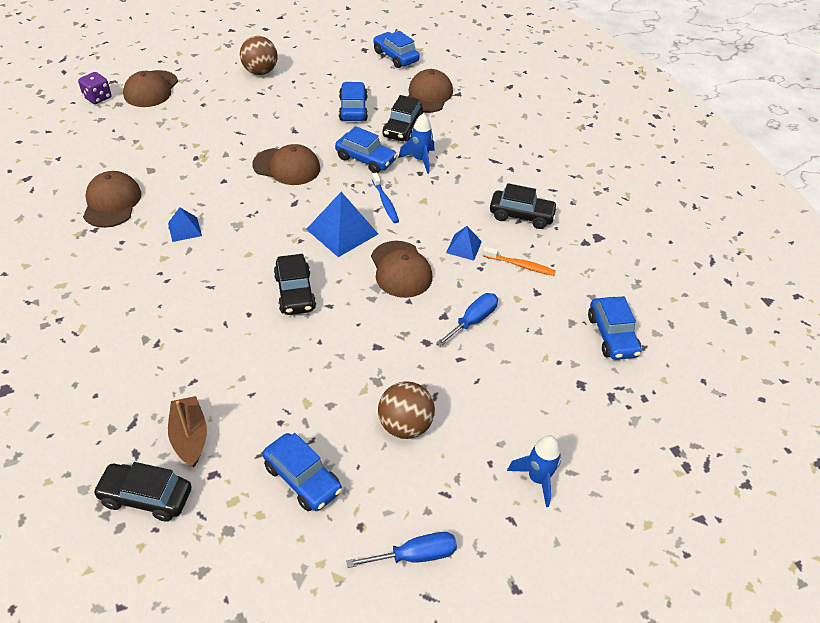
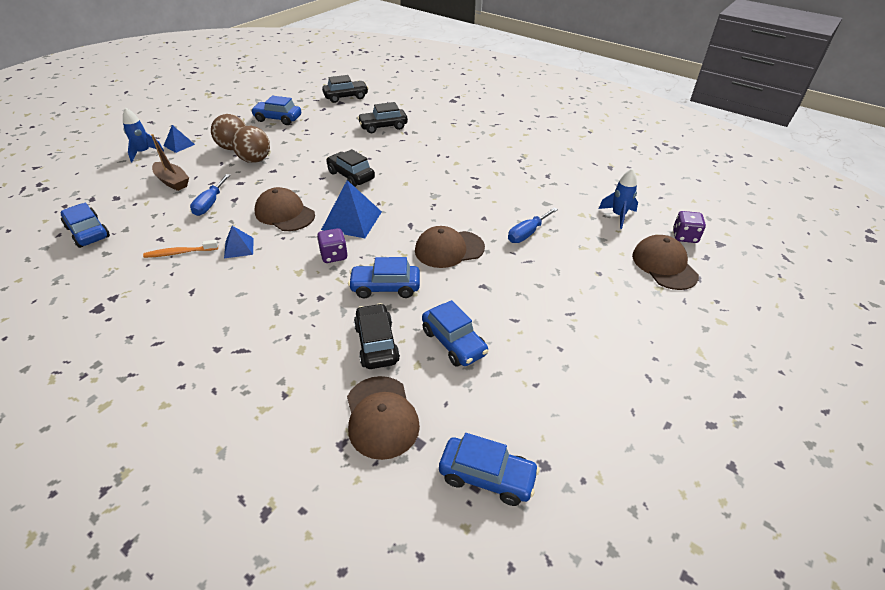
camera: 150 degrees right, 5 degrees down
brown cap [83,171,141,228] -> none
blue pyramid [168,207,202,242] -> blue pyramid moved to [164,125,195,153]
brown boat [168,396,207,467] -> brown boat moved to [151,134,189,191]
brown ball [240,36,278,75] -> brown ball moved to [232,126,270,163]
blue screwdriver [346,532,457,568] -> blue screwdriver moved to [508,207,558,243]
blue toothbrush [372,173,399,223] -> purple dice [317,228,348,263]
blue rocket [398,113,434,174] -> blue rocket moved to [599,169,638,229]
black car [490,183,558,229] -> black car moved to [357,102,408,133]

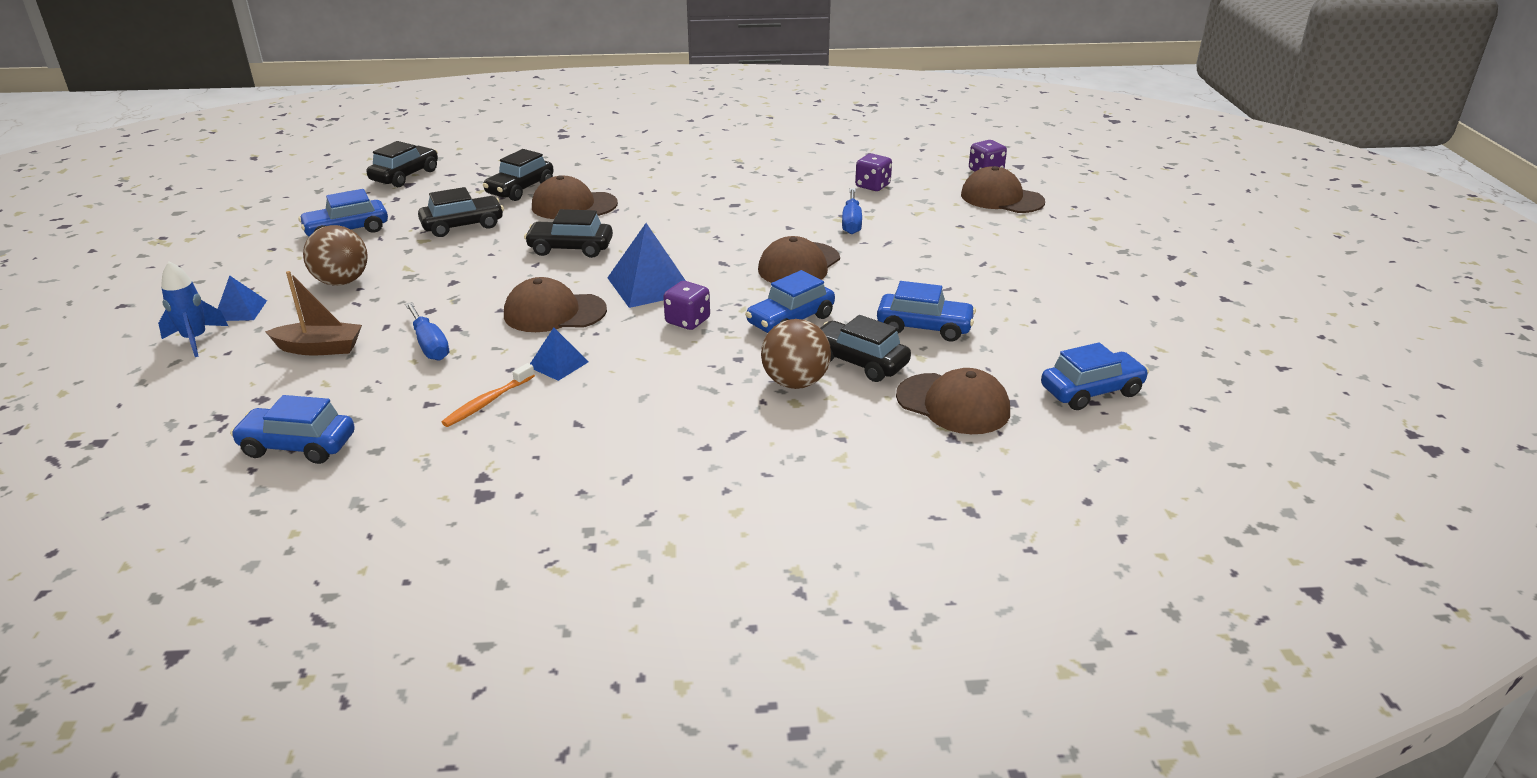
camera: 40 degrees left, 10 degrees down
brown ball [232,126,270,163] -> brown ball moved to [761,319,831,389]
blue rocket [599,169,638,229] -> none
none -> black car [418,187,504,237]
none -> brown cap [532,175,618,219]
none -> purple dice [855,153,892,191]

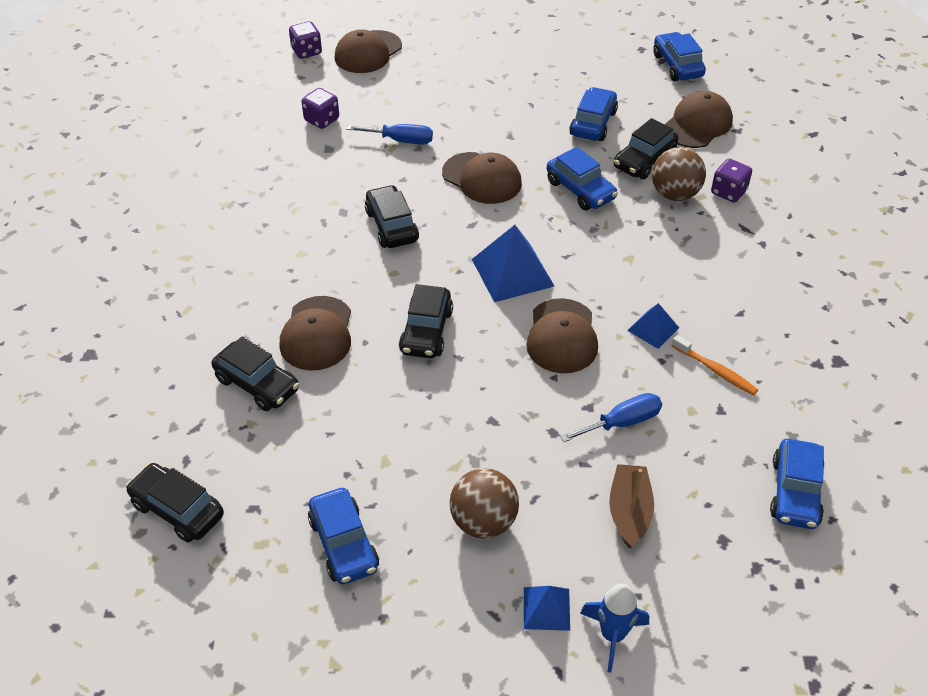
camera: 85 degrees left, 15 degrees up
black car [418,187,504,237] -> black car moved to [365,185,419,248]
purple dice [663,281,710,330] -> purple dice moved to [711,159,752,203]

